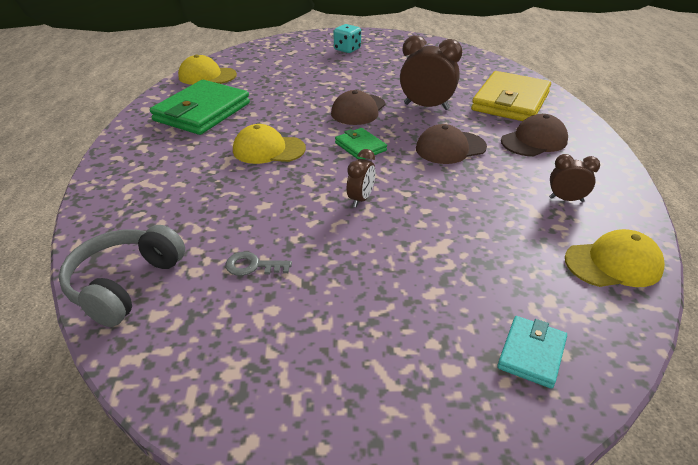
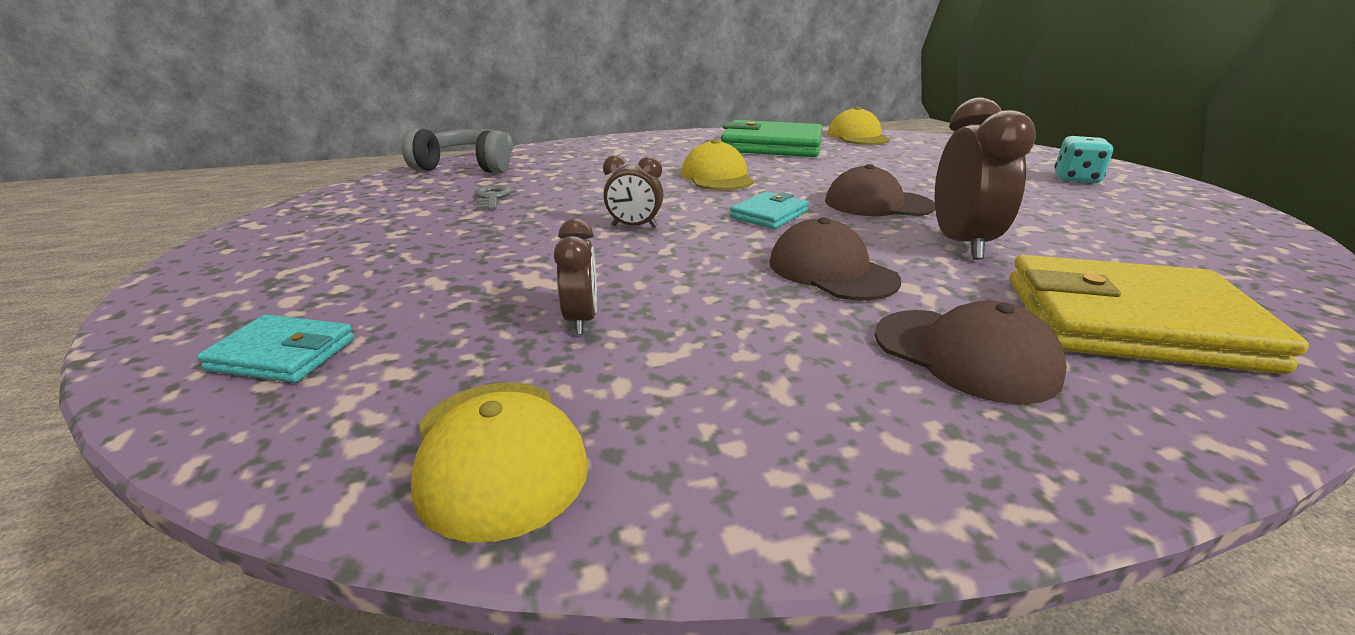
camera: 75 degrees right, 10 degrees down
green wallet [335,128,387,159] -> turquoise wallet [730,192,809,229]
brown clock [549,154,600,202] -> brown clock moved to [554,219,597,335]

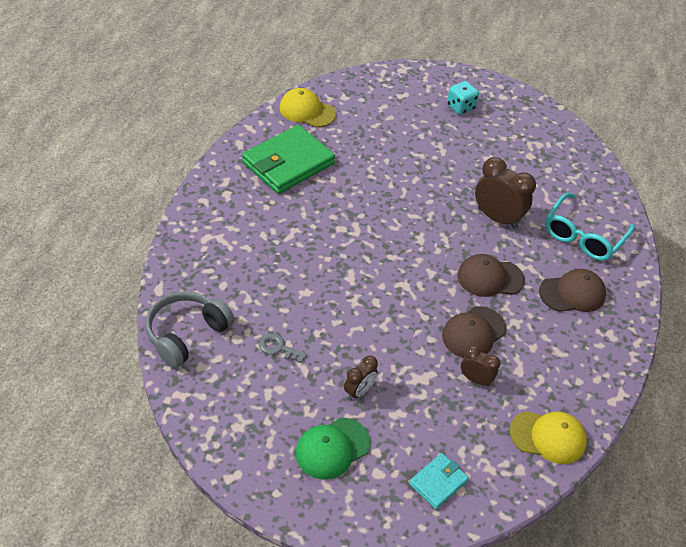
camera: 60 degrees left, 20 degrees up
brown clock [603,155,663,228] -> brown clock moved to [344,356,378,400]
yellow cap [681,139,754,190] -> none
turquoise wallet [730,192,809,229] -> none
brown cap [825,164,935,216] -> brown cap moved to [442,306,506,358]
yellow wallet [1010,255,1309,374] -> turquoise glasses [545,193,635,261]
none -> green cap [295,418,371,480]

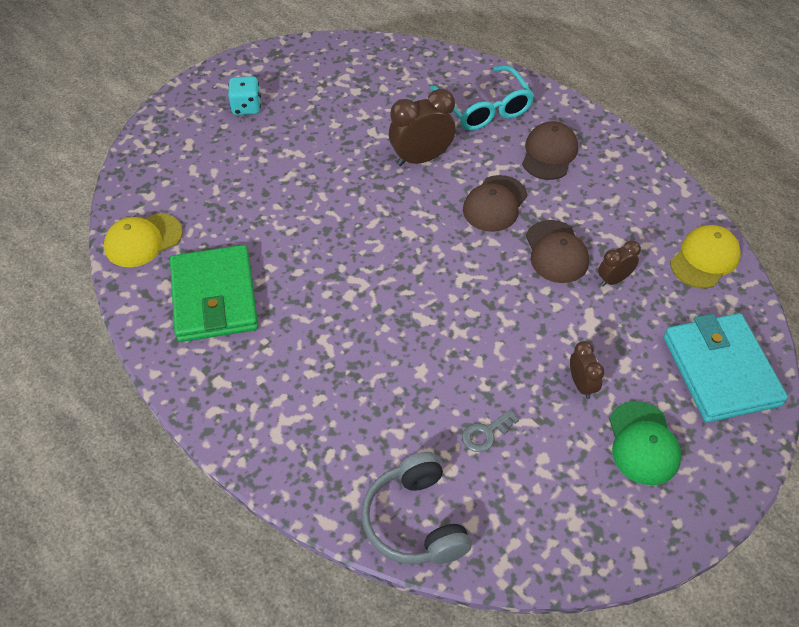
camera: 55 degrees left, 5 degrees up
turquoise wallet [409,453,469,509] -> turquoise wallet [664,313,788,423], size x2.01

